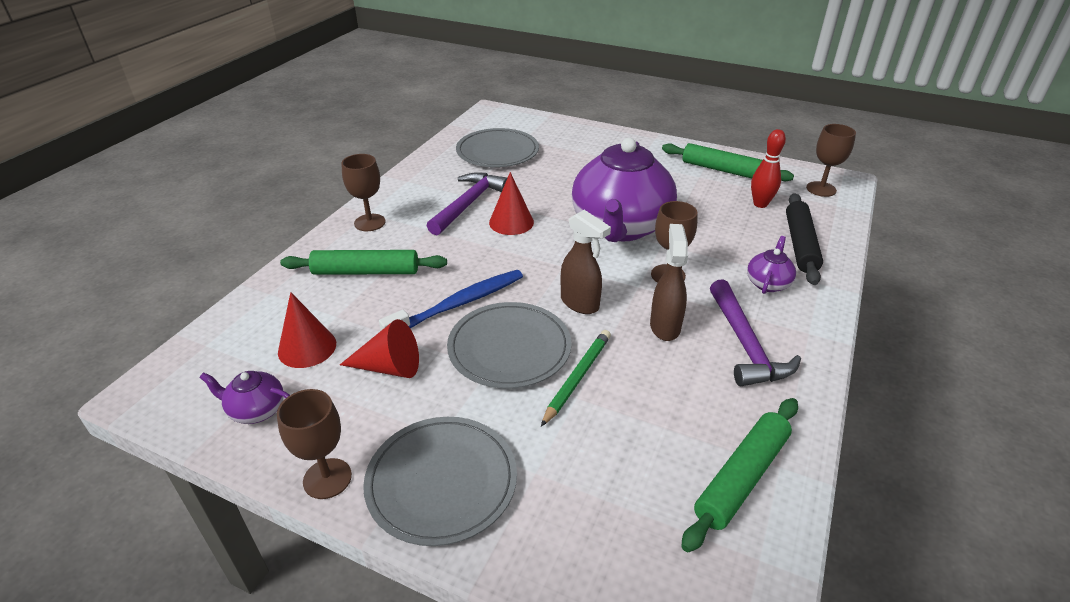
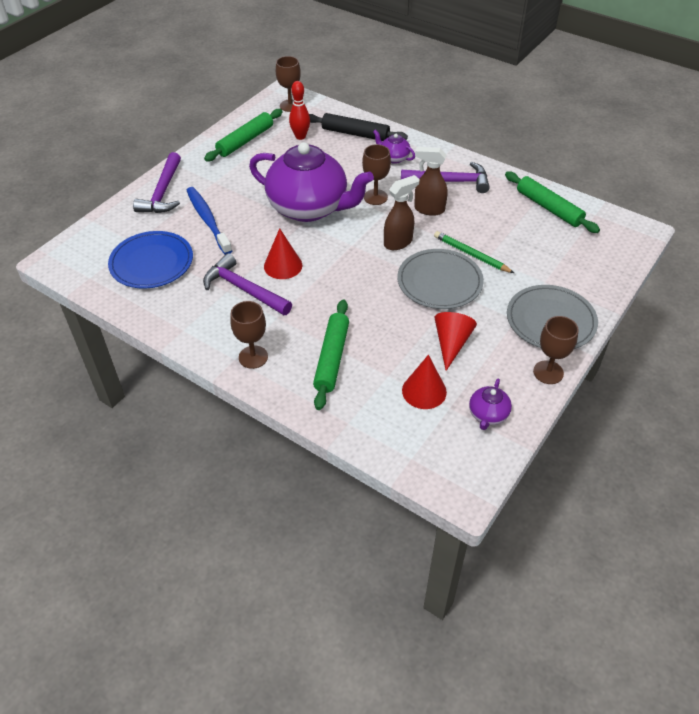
camera: 80 degrees left, 10 degrees up
blue toothbrush [379,270,523,330] -> blue toothbrush moved to [186,187,232,254]
grey plate [456,128,539,167] -> blue plate [108,231,193,289]
none -> purple hammer [133,152,181,213]

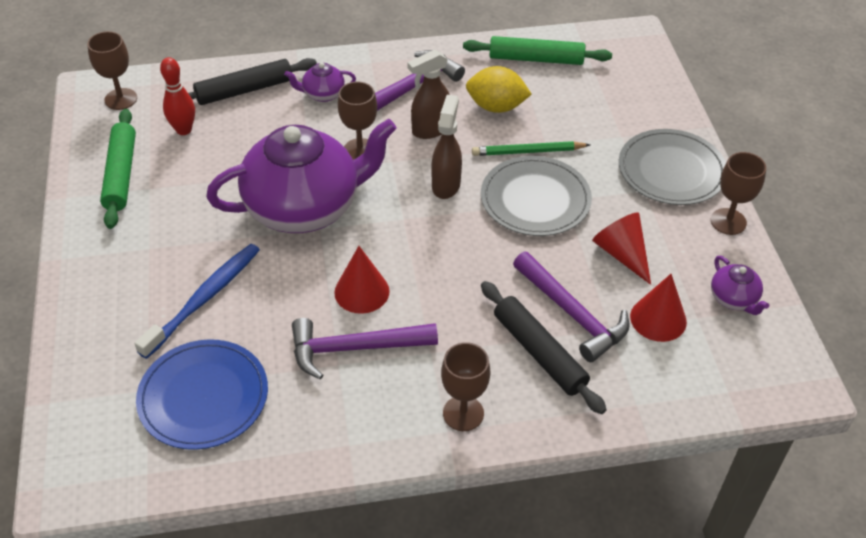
camera: 45 degrees left, 0 degrees up
purple hammer [133,152,181,213] -> purple hammer moved to [513,252,630,362]
blue toothbrush [186,187,232,254] -> blue toothbrush turned 105 degrees clockwise [134,244,260,359]
green rolling pin [313,299,349,410] -> black rolling pin [481,281,607,414]
none -> yellow lemon [466,66,532,113]

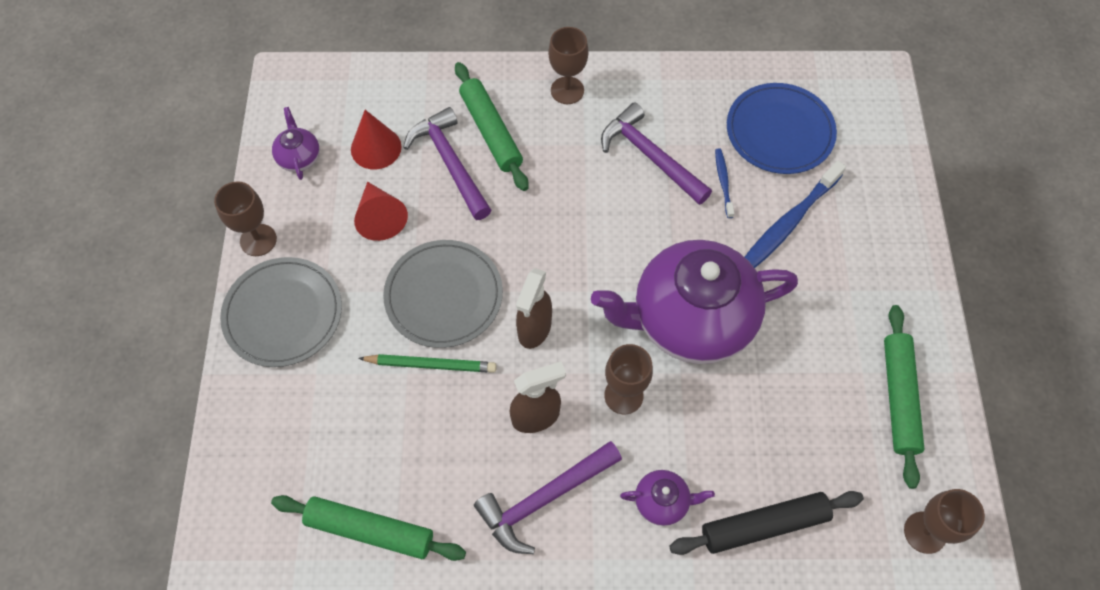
camera: 170 degrees left, 15 degrees up
red bowling pin [160,57,195,135] -> none
purple hammer [292,318,438,380] -> purple hammer turned 135 degrees counterclockwise [601,102,712,205]
red cone [334,246,390,314] -> none
yellow lemon [466,66,532,113] -> none
black rolling pin [481,281,607,414] -> green rolling pin [455,62,528,191]
none -> blue toothbrush [715,148,735,218]

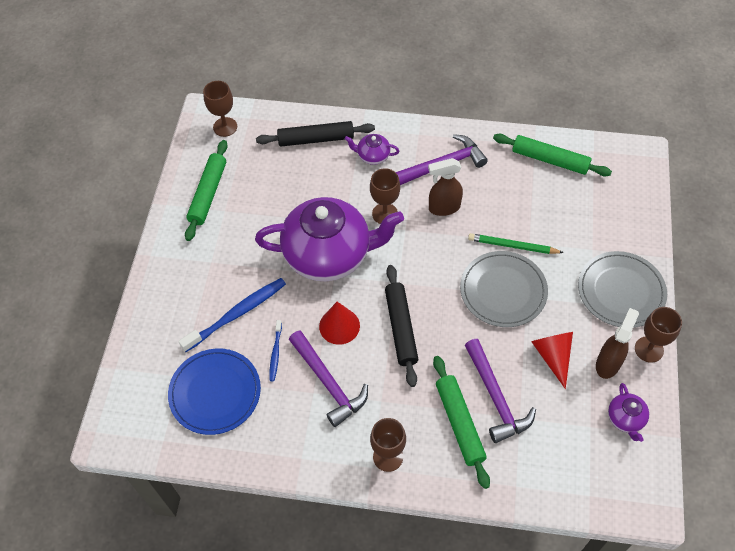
camera: 170 degrees left, 5 degrees down
red cone [351,110,402,169] -> red cone moved to [319,302,360,345]
brown spray bottle [516,268,552,349] -> brown spray bottle moved to [596,308,639,379]
none -> black rolling pin [385,265,418,387]

